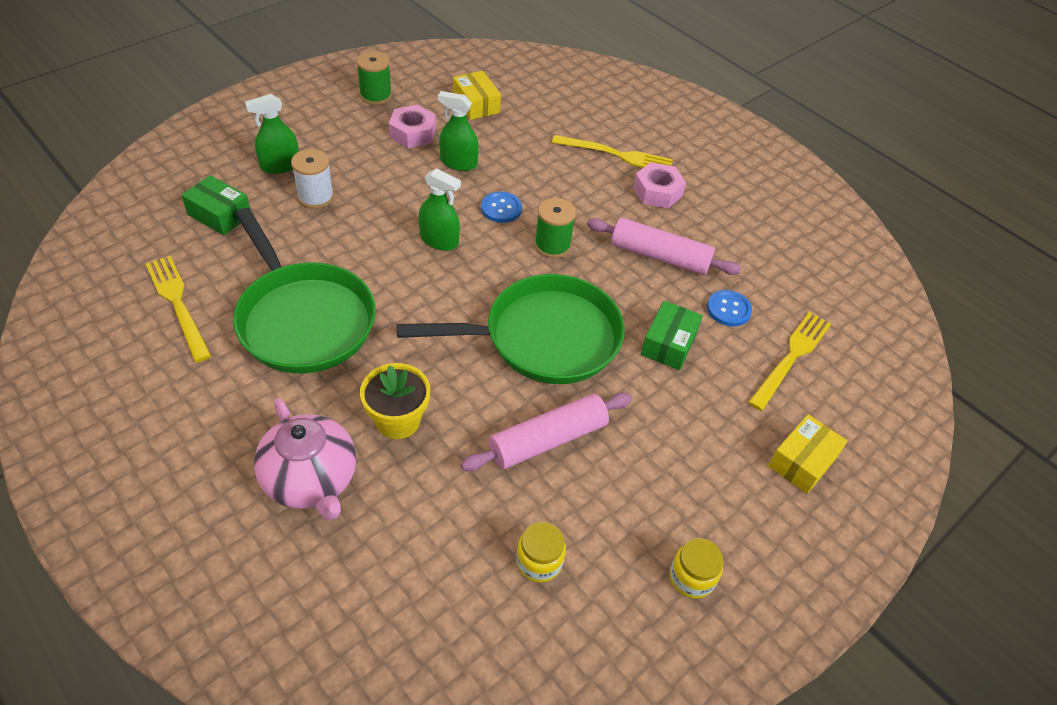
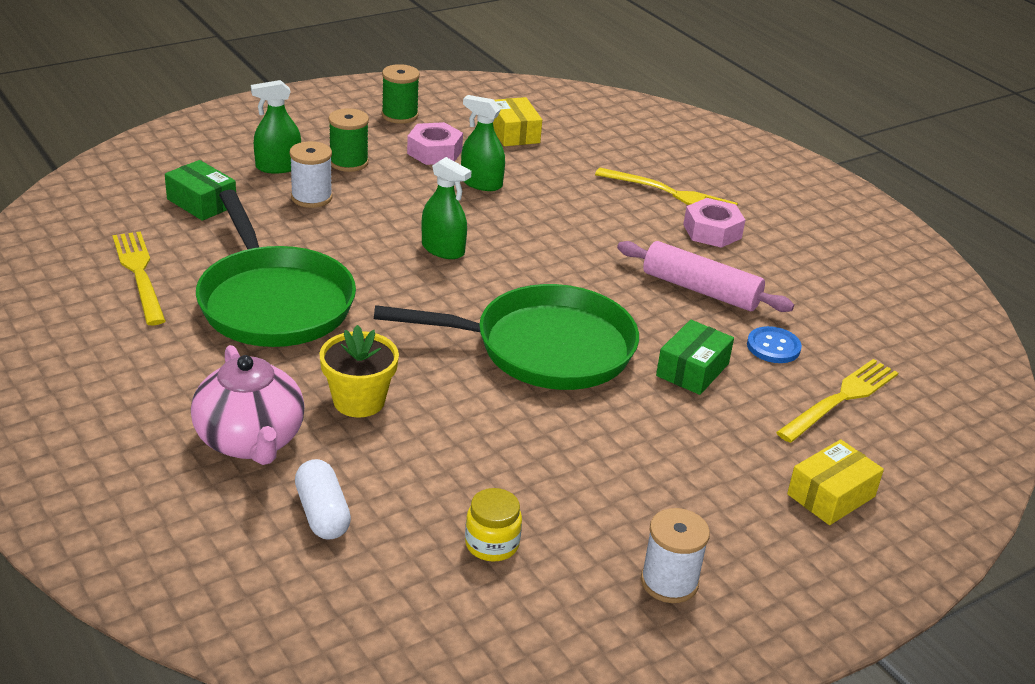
camera: 10 degrees right, 15 degrees down
pink rolling pin [461,393,632,471] -> none
blue button [481,192,522,223] -> none
green spool [535,198,576,258] -> green spool moved to [328,108,369,172]
yellow jar [670,538,724,599] -> white spool [641,508,710,603]
none -> white capsule [295,459,351,540]

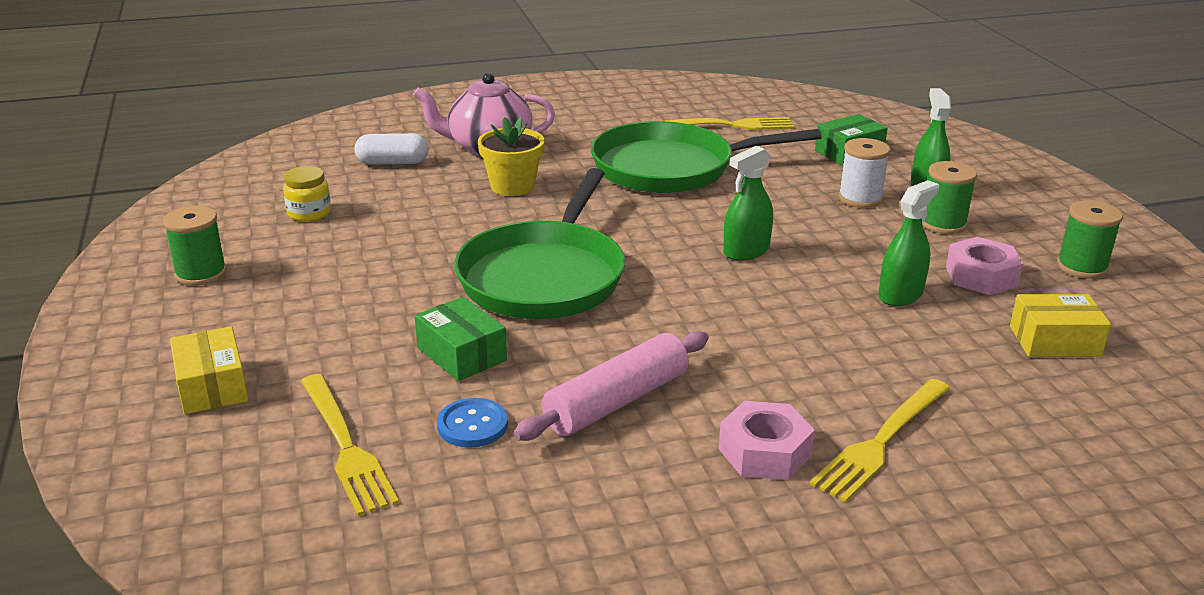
camera: 110 degrees right, 5 degrees down
white spool [641,508,710,603] -> green spool [163,206,227,286]

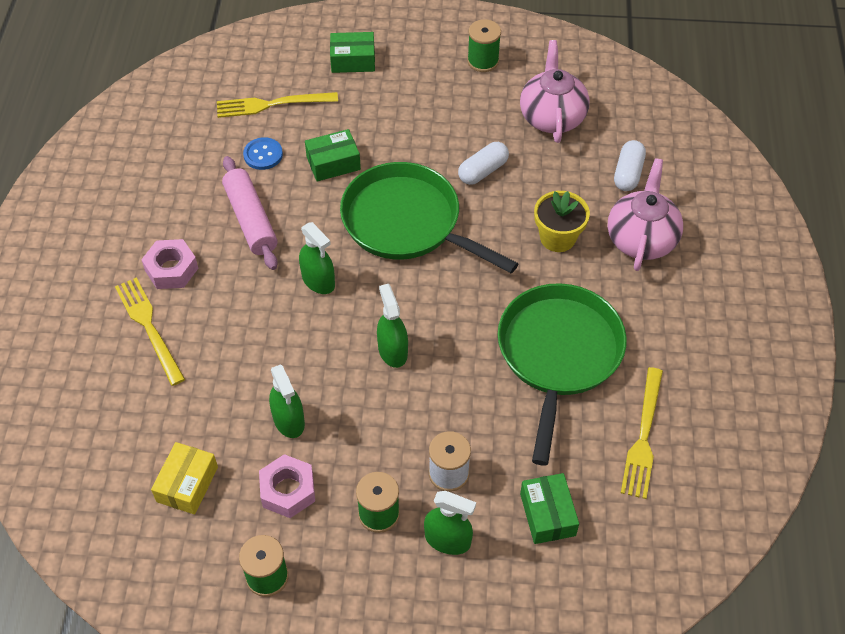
camera: 110 degrees right, 25 degrees up
yellow box [170,326,248,414] -> green box [330,32,375,73]
yellow jar [283,166,331,222] -> pink teapot [520,40,590,143]
none -> green spray bottle [299,222,335,294]
none -> white capsule [458,142,509,185]

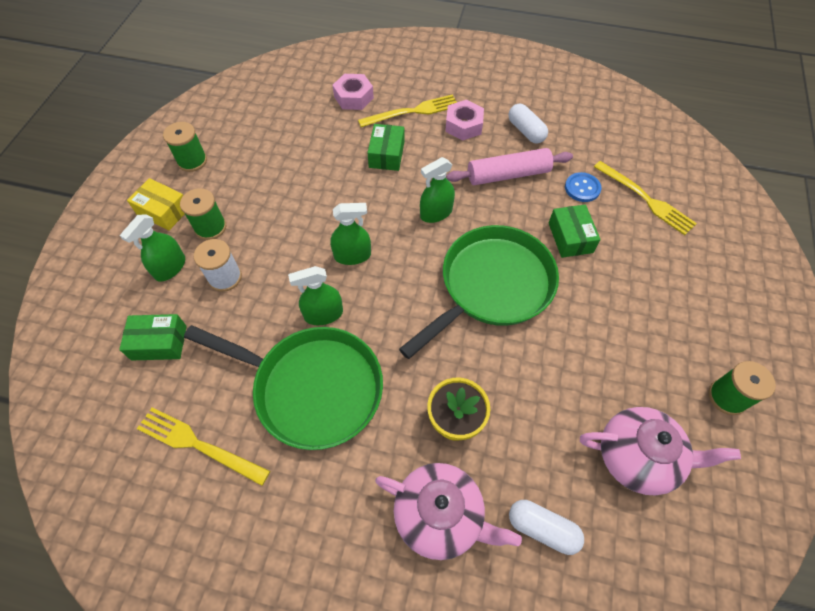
camera: 100 degrees right, 5 degrees up
yellow box [151,442,218,514] -> yellow box moved to [127,178,185,231]
yellow fork [217,92,338,118] -> yellow fork turned 135 degrees clockwise [594,161,697,235]
pink nut [259,454,315,518] -> pink nut moved to [332,74,374,110]
green spray bottle [269,364,305,438] -> green spray bottle moved to [288,266,343,325]
green box [330,32,375,73] -> green box moved to [367,124,404,171]
white capsule [458,142,509,185] -> white capsule moved to [508,104,548,143]

